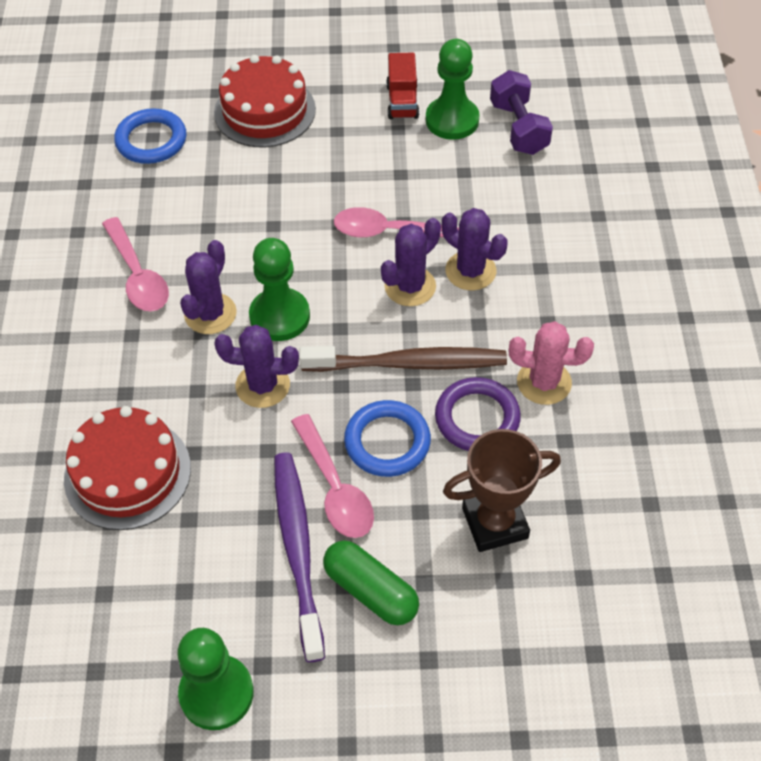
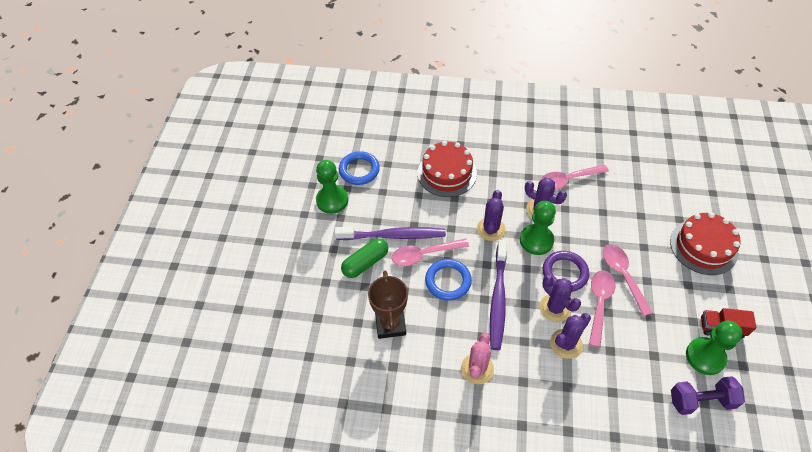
camera: 100 degrees right, 0 degrees up
blue ring [114,108,186,164] -> blue ring moved to [339,151,380,185]
brown toothbrush [299,346,507,372] -> purple toothbrush [490,240,507,350]
purple ring [435,377,521,451] -> purple ring moved to [543,251,589,292]
none -> pink spoon [603,244,653,316]

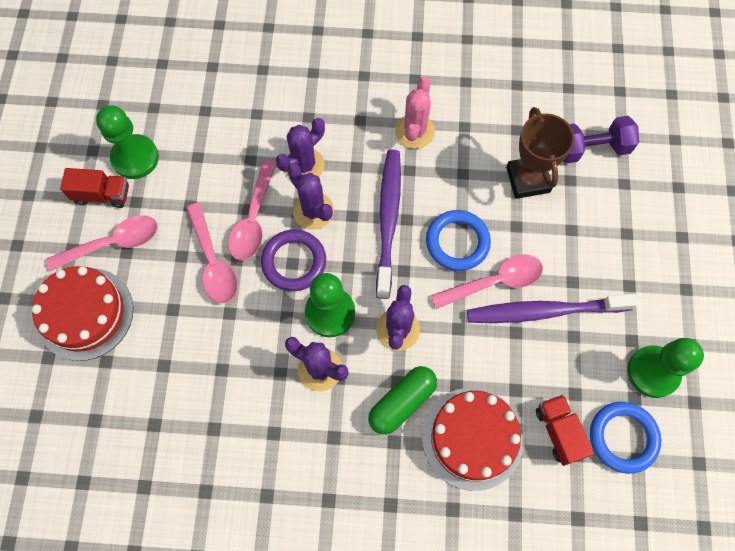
camera: 175 degrees right, 15 degrees up
green capsule [341,238,388,278] -> green capsule moved to [368,366,437,435]
pink spoon [540,165,609,189] -> pink spoon moved to [46,215,158,271]
purple dumbbell [671,376,745,415] -> purple dumbbell moved to [563,116,639,163]
none -> red truck [536,395,594,466]

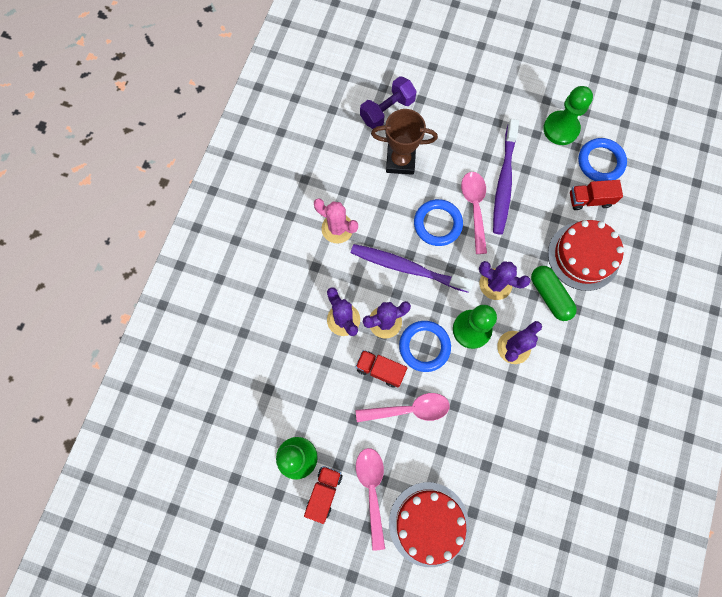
camera: 75 degrees left, 5 degrees up
pink spoon [228,160,276,260] -> red truck [356,350,407,388]
purple ring [261,230,326,291] -> blue ring [399,321,451,372]
purple dumbbell [563,116,639,163] -> purple dumbbell turned 45 degrees clockwise [360,76,417,129]

